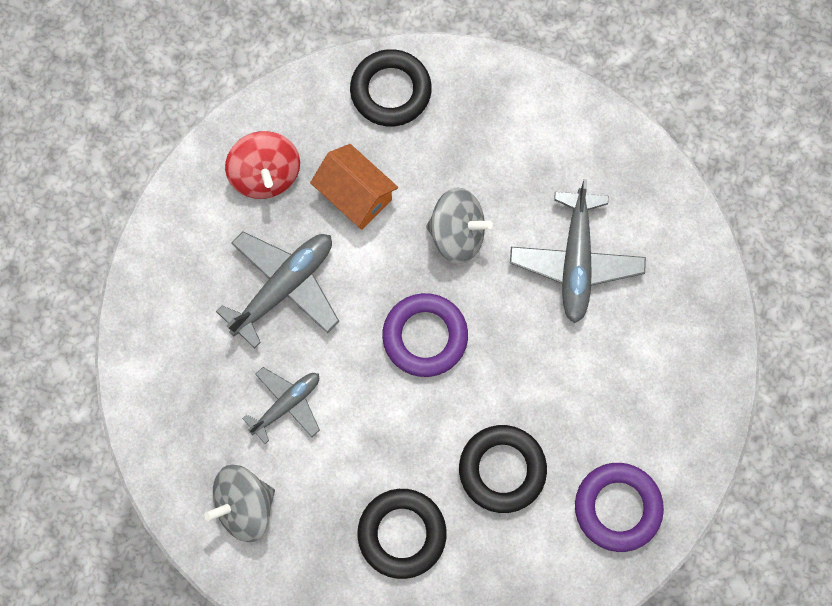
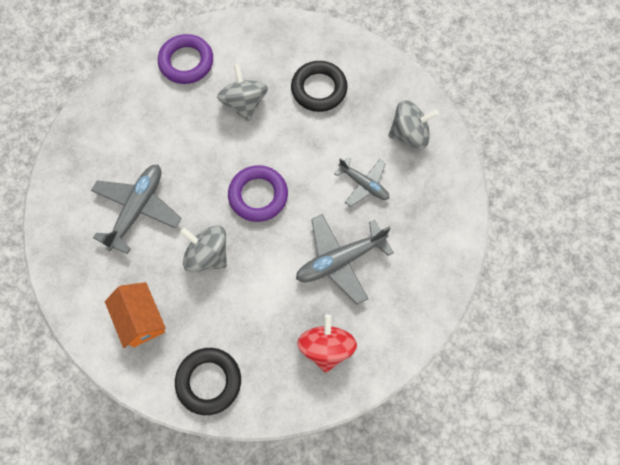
camera: 160 degrees left, 5 degrees down
grey plane [242,367,320,444] -> grey plane turned 120 degrees counterclockwise [334,157,389,207]
orange house [310,144,398,230] -> orange house moved to [105,282,166,348]
black ring [459,425,547,513] -> grey spinning top [217,65,268,121]

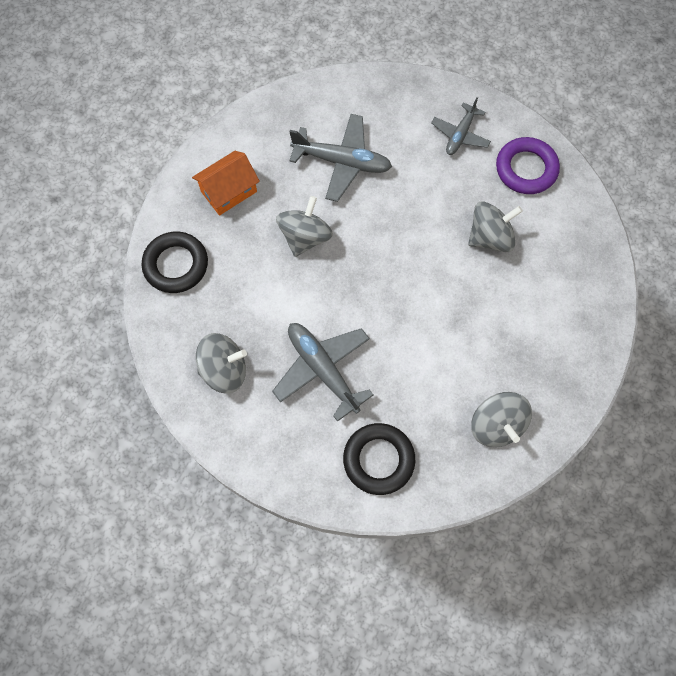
camera: 80 degrees right, 0 degrees up
purple ring [228,165,288,222] -> none
black ring [291,61,348,112] -> black ring moved to [343,423,415,495]
red spinning top [297,314,357,373] -> grey spinning top [196,333,247,393]
grey plane [334,157,389,207] -> grey plane moved to [431,97,491,155]

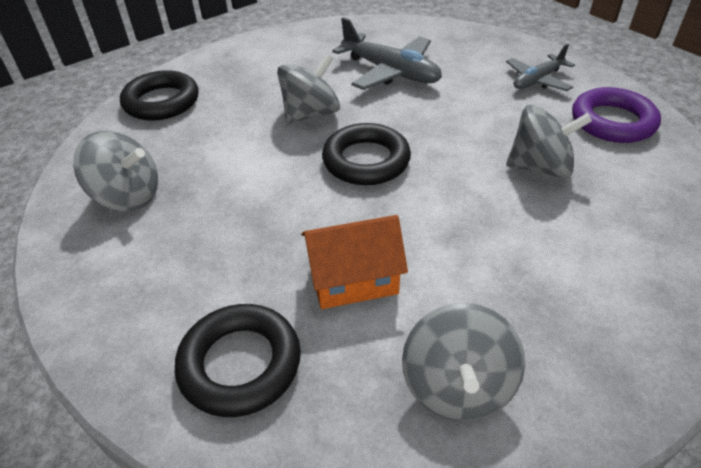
camera: 25 degrees right, 25 degrees down
orange house [192,151,260,216] -> orange house moved to [302,215,408,309]
grey plane [272,323,373,422] -> none
none -> black ring [322,123,411,185]

